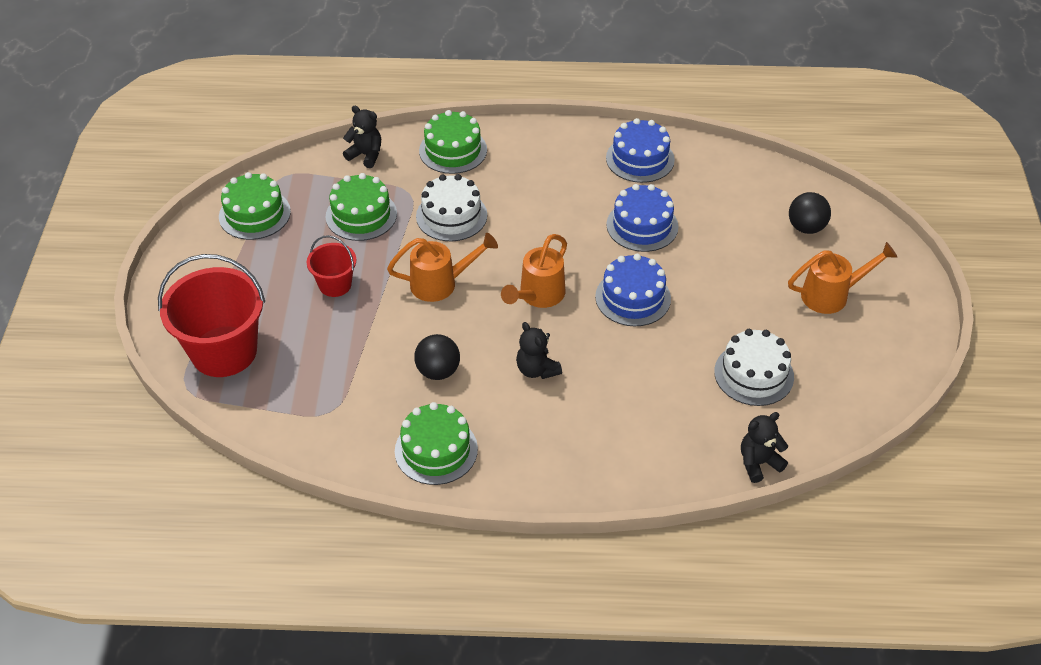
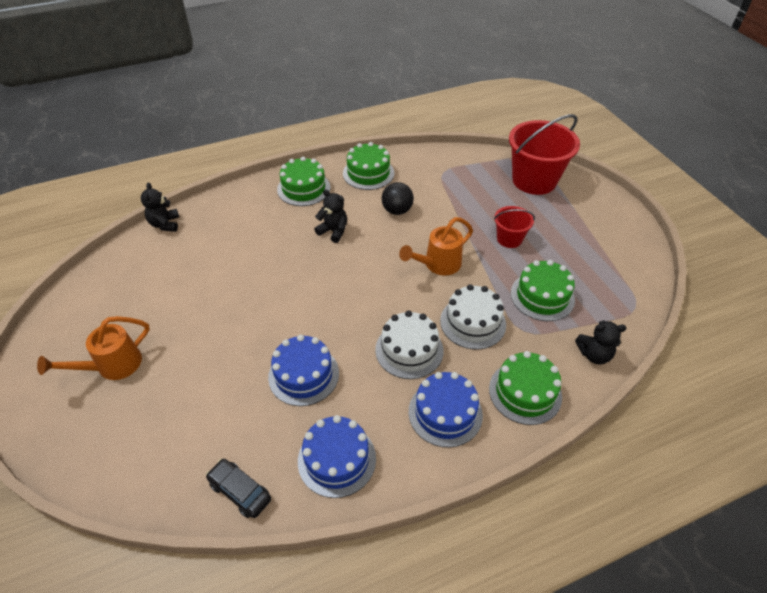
camera: 155 degrees right, 0 degrees up
green cake [219,172,291,240] -> green cake moved to [277,157,330,206]
orange watering can [501,234,567,308] -> none
blue cake [595,254,671,327] -> blue cake moved to [409,372,483,448]
white cake [714,329,794,406] -> white cake moved to [375,311,444,379]
black teddy bear [741,412,788,483] -> black teddy bear turned 135 degrees clockwise [141,183,179,232]
black ball [789,192,831,234] -> none
none -> black car [206,459,271,518]

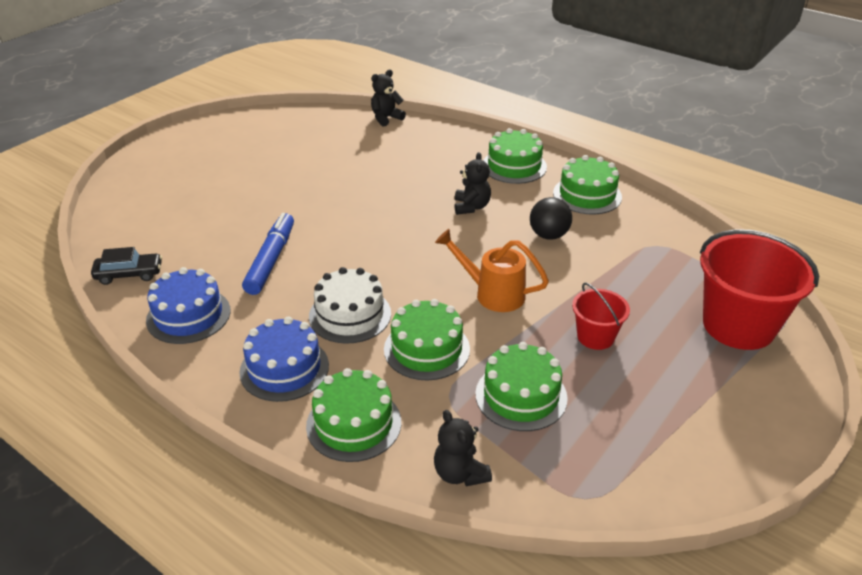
camera: 60 degrees right, 10 degrees down
orange watering can [37,316,150,380] -> none
black car [206,459,271,518] -> black car turned 75 degrees clockwise [91,247,162,285]
blue cake [268,334,339,406] -> blue marker [242,213,294,295]
white cake [440,284,506,349] -> green cake [384,299,470,380]

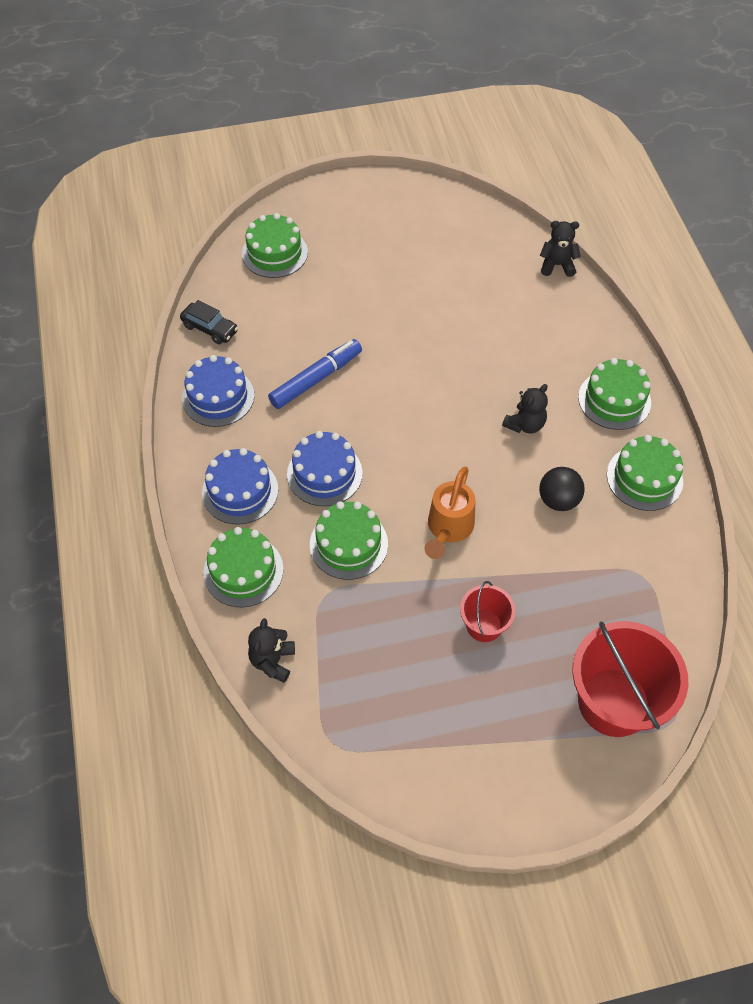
camera: 40 degrees right, 20 degrees up
white cake [309,267,391,344] -> blue cake [287,431,363,506]
orange watering can [435,229,549,312] -> orange watering can turned 135 degrees counterclockwise [425,466,475,559]
green cake [475,342,568,431] -> green cake moved to [242,213,308,278]

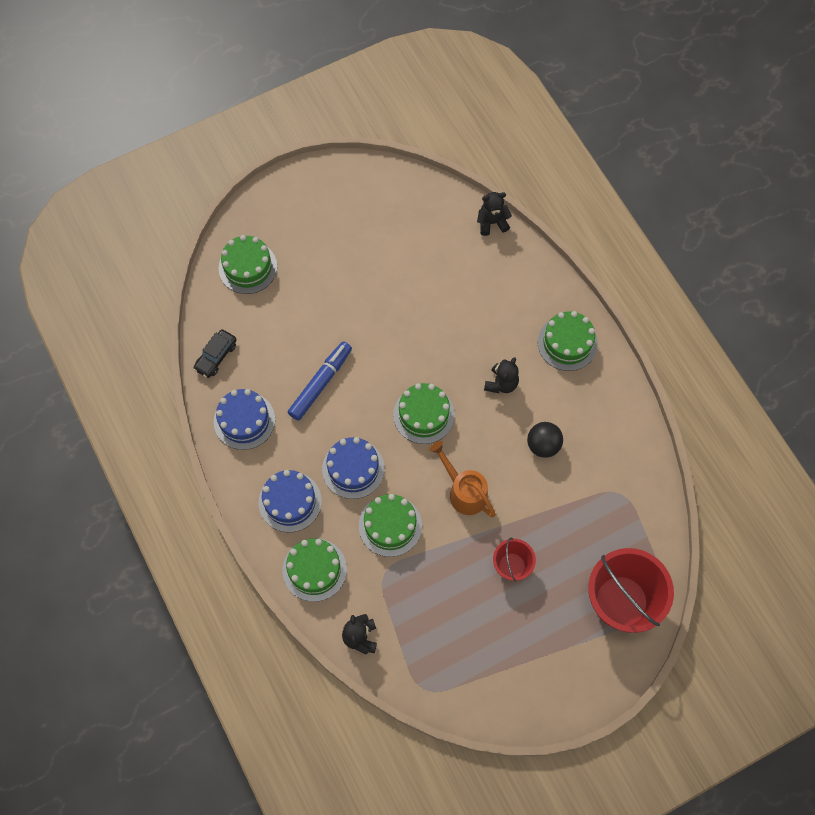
camera: 15 degrees left, 10 degrees up
black car [180,300,238,344] -> black car turned 105 degrees clockwise [193,329,237,378]
orange watering can [425,466,475,559] -> orange watering can turned 135 degrees clockwise [429,441,496,517]
green cake [607,435,683,511] -> green cake moved to [393,383,455,444]

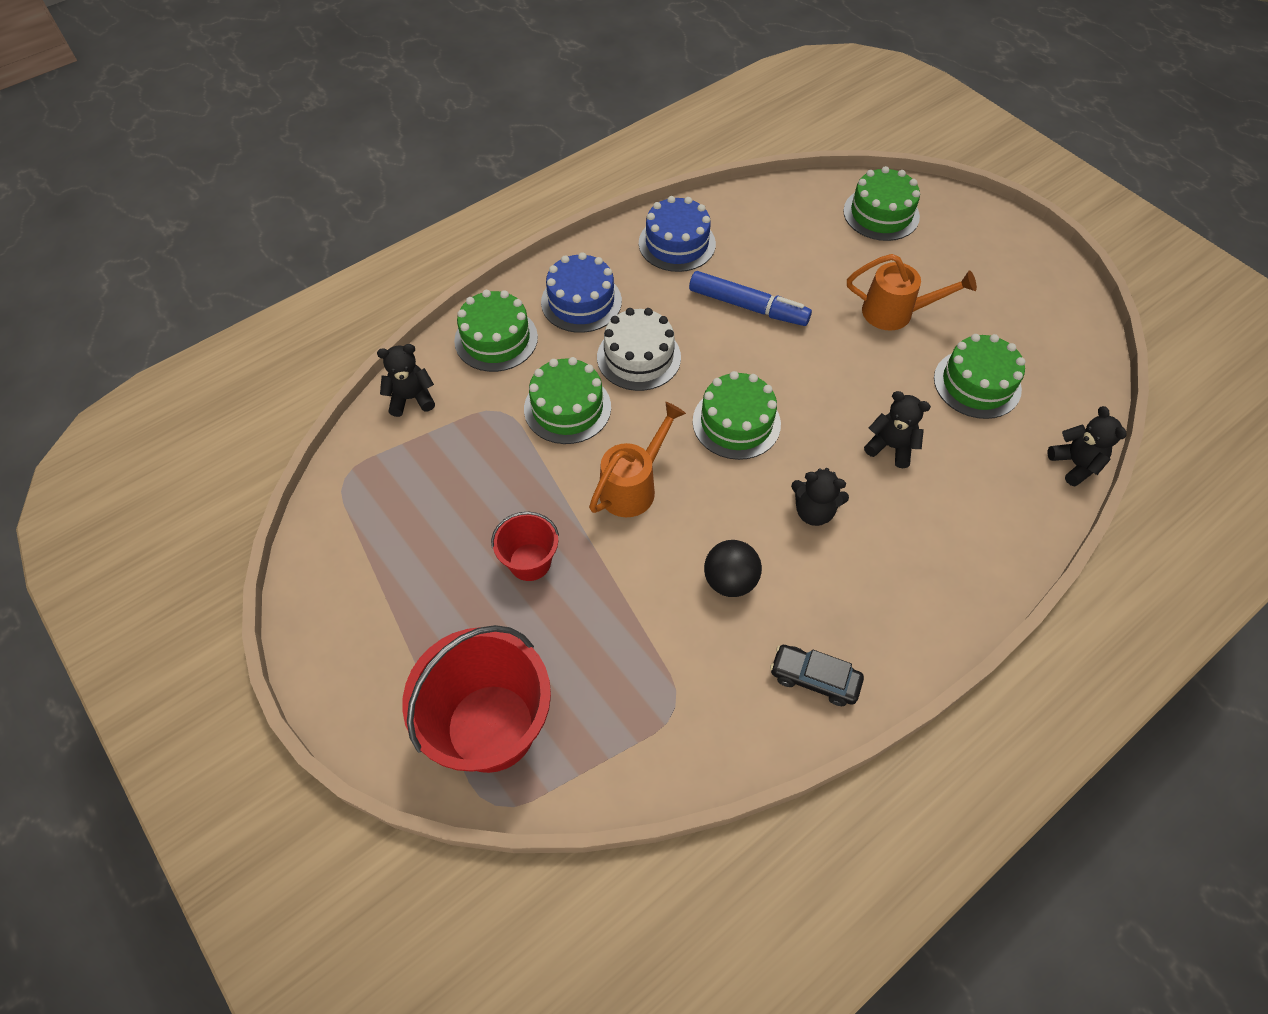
camera: 80 degrees right, 10 degrees down
black car [193,329,237,378] -> black car moved to [770,645,864,706]
blue cake [322,437,385,499] -> white cake [597,308,681,391]
green cake [538,311,598,371] -> green cake moved to [934,334,1025,419]
none -> orange watering can [847,254,977,331]
none -> black teddy bear [864,391,931,468]

